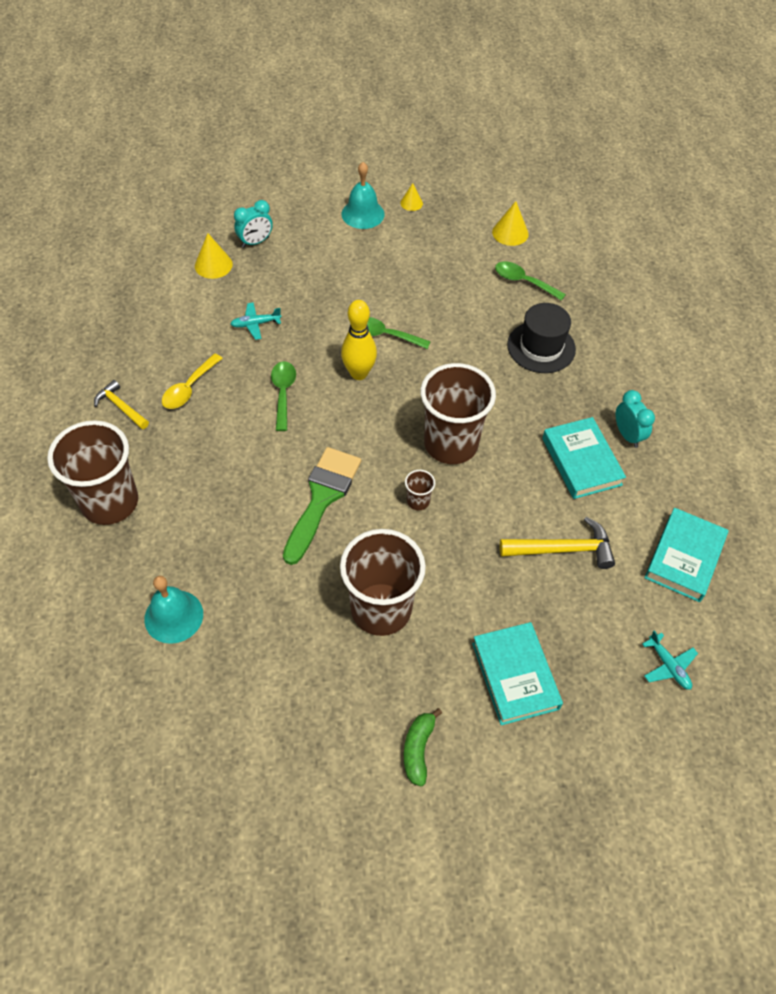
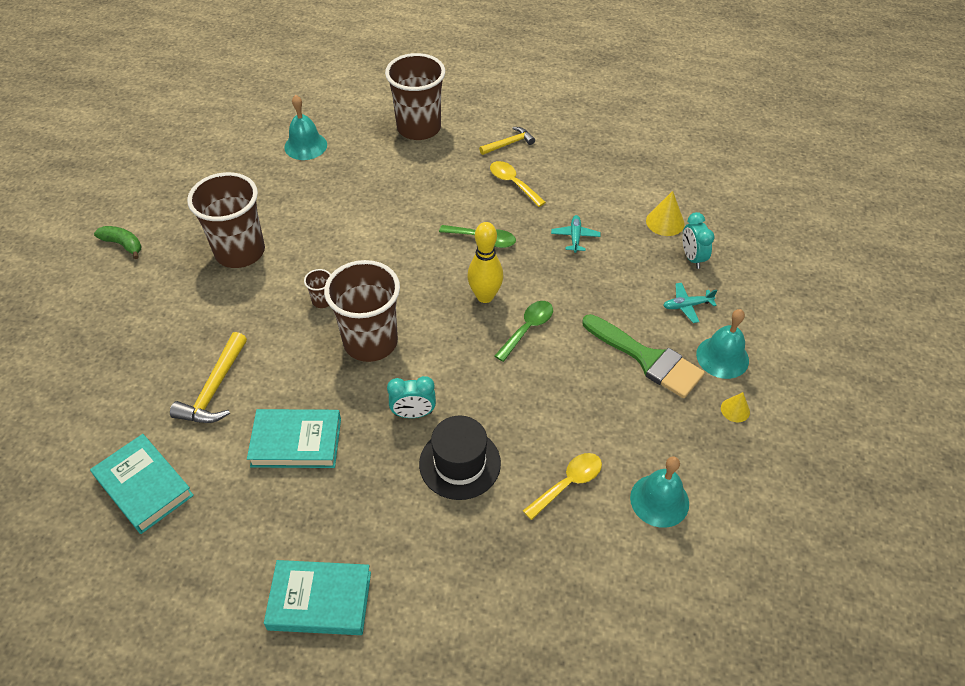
camera: 110 degrees right, 5 degrees down
green brush [283,447,361,565] -> green brush moved to [582,314,705,398]
turquoise book [472,622,563,725] -> turquoise book moved to [264,560,371,635]
yellow cone [492,201,528,246] -> turquoise bell [630,456,689,528]
green spoon [495,261,566,301] -> yellow spoon [523,453,602,520]
turquoise clock [616,390,655,448] -> turquoise clock moved to [387,376,436,418]
turquoise plane [642,630,698,690] -> turquoise plane moved to [663,283,718,323]

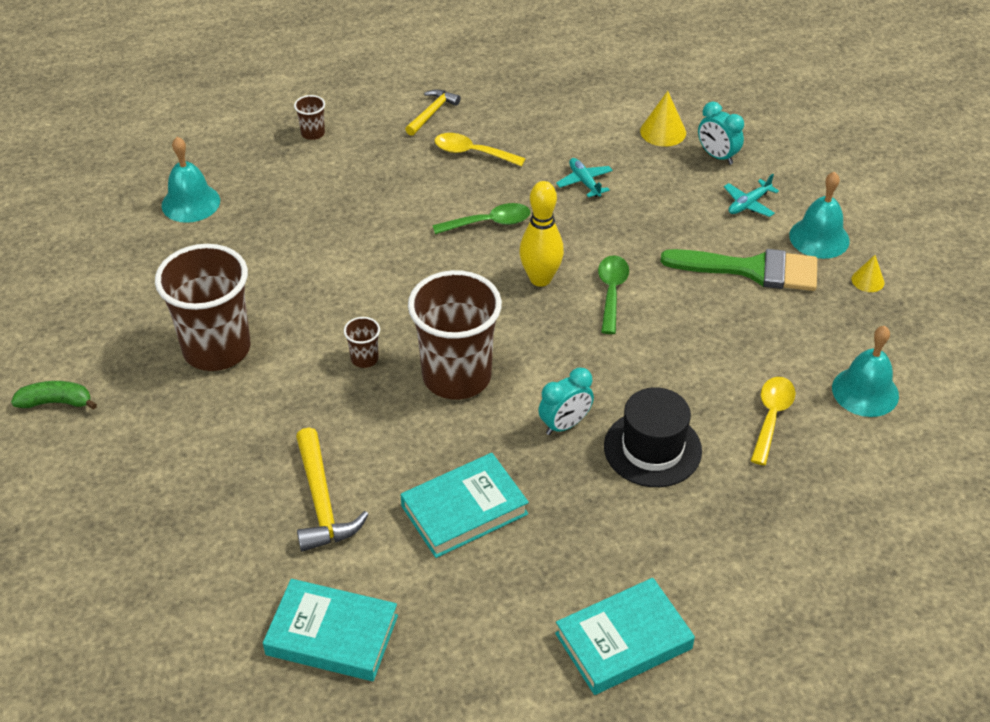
camera: 30 degrees left, 5 degrees down
brown cup [385,53,445,140] -> brown cup [294,95,325,140], size x0.41

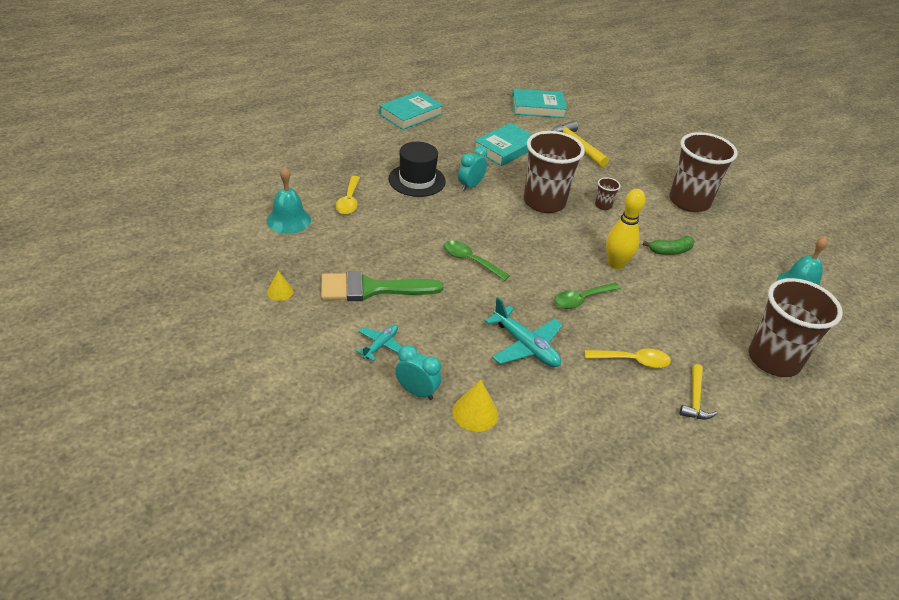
camera: 160 degrees right, 5 degrees down
green banana [11,381,97,410] -> green banana moved to [643,236,695,255]
brown cup [294,95,325,140] -> brown cup [749,278,843,377], size x2.46
yellow bowling pin [519,181,564,287] -> yellow bowling pin moved to [606,189,645,270]
turquoise plane [556,158,613,197] -> turquoise plane [485,297,563,367], size x1.68
green spoon [598,255,629,334] -> green spoon turned 135 degrees clockwise [444,240,510,281]
turquoise bell [789,172,850,259] -> none

